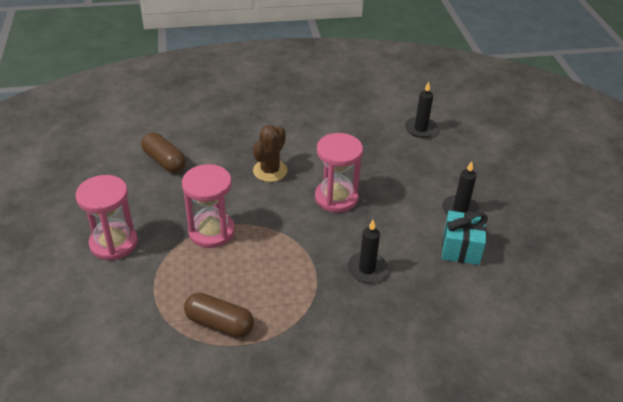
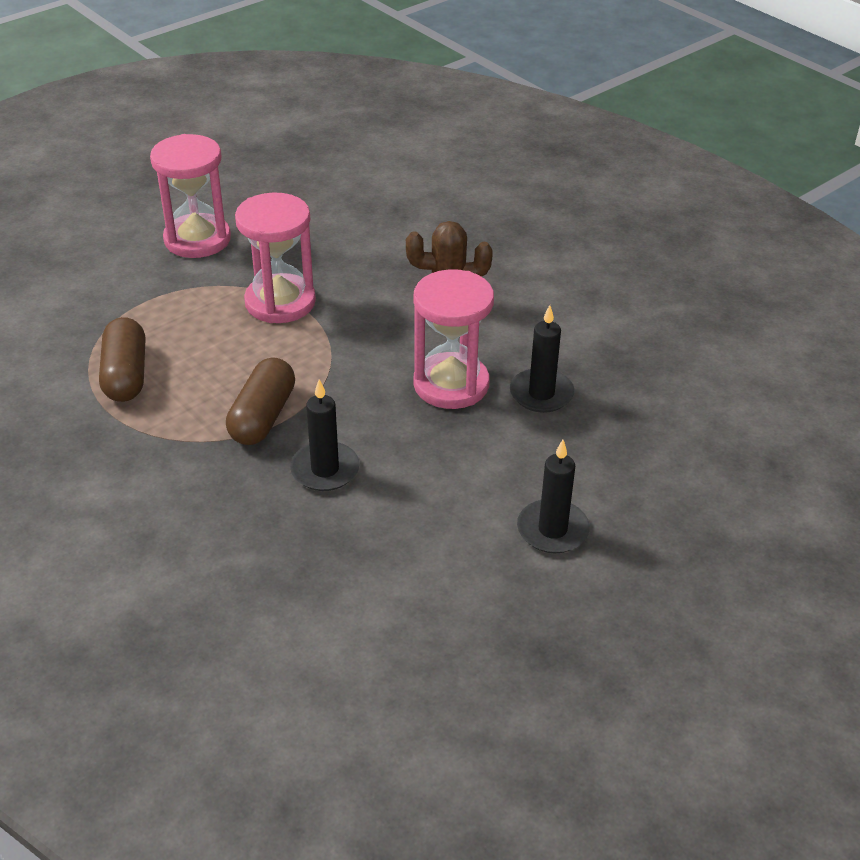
camera: 60 degrees right, 0 degrees up
brown capsule [141,133,186,173] -> brown capsule moved to [226,357,295,445]
black candle [405,82,438,138] -> black candle moved to [510,305,574,413]
turquoise gift [442,211,488,265] -> none

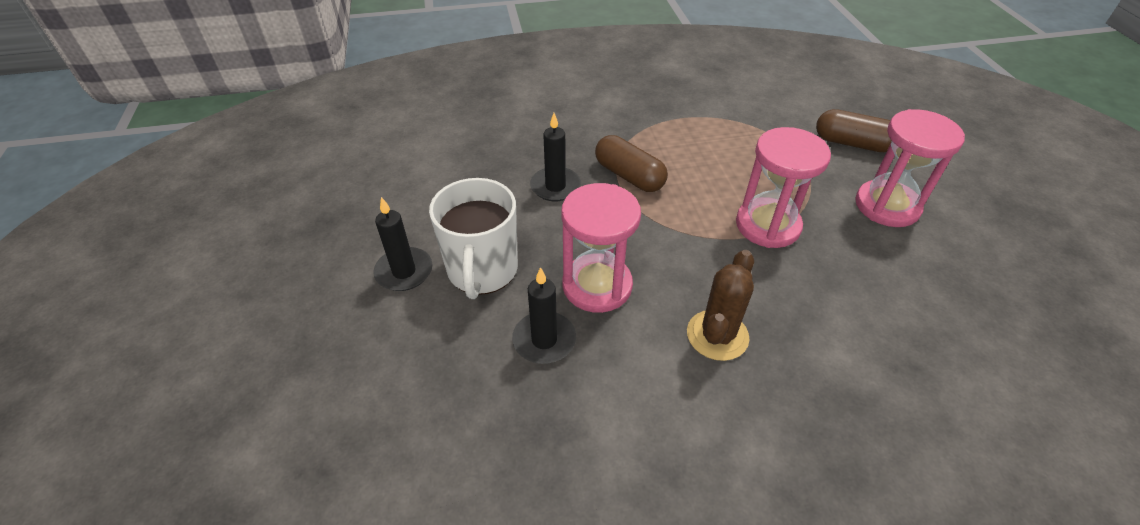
camera: 120 degrees right, 5 degrees up
brown capsule [99,317,145,402] -> brown capsule moved to [816,109,892,152]
none -> white mug [429,178,518,299]

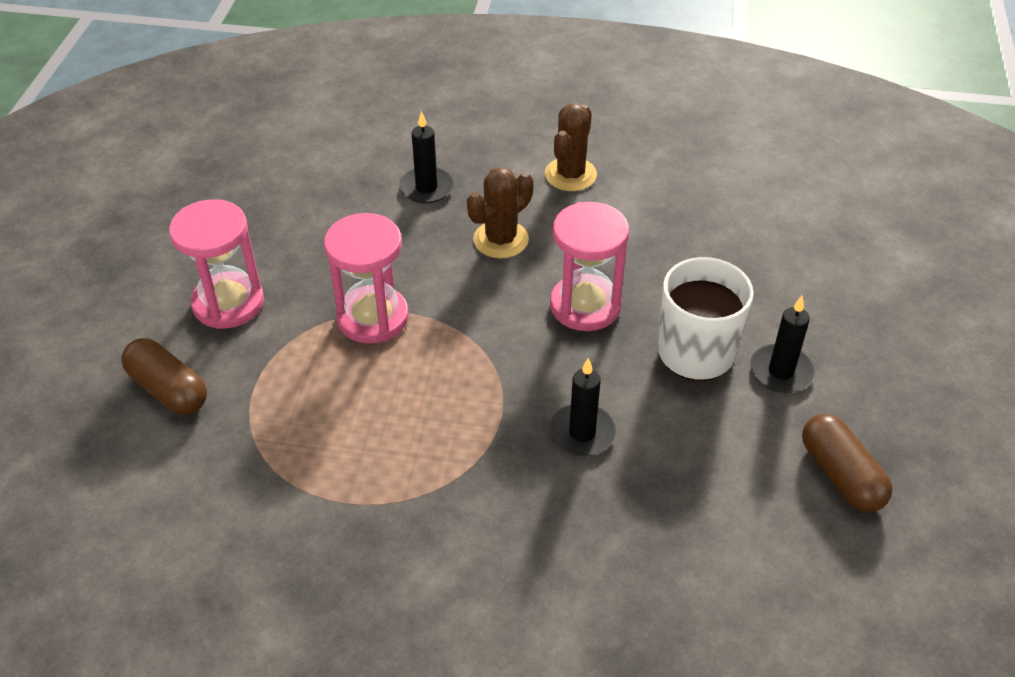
camera: 160 degrees left, 0 degrees up
black candle [512,267,576,364] -> black candle moved to [399,111,454,204]
brown capsule [595,135,668,192] -> brown capsule moved to [802,414,893,512]
none -> brown cactus [545,104,597,191]

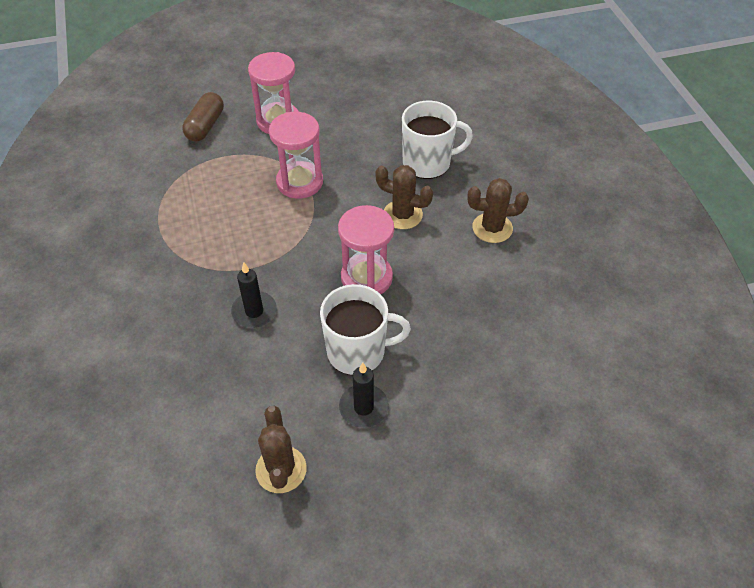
camera: 65 degrees right, 5 degrees up
black candle [399,111,454,204] -> white mug [402,101,473,179]
brown capsule [802,414,893,512] -> brown cactus [255,406,307,493]

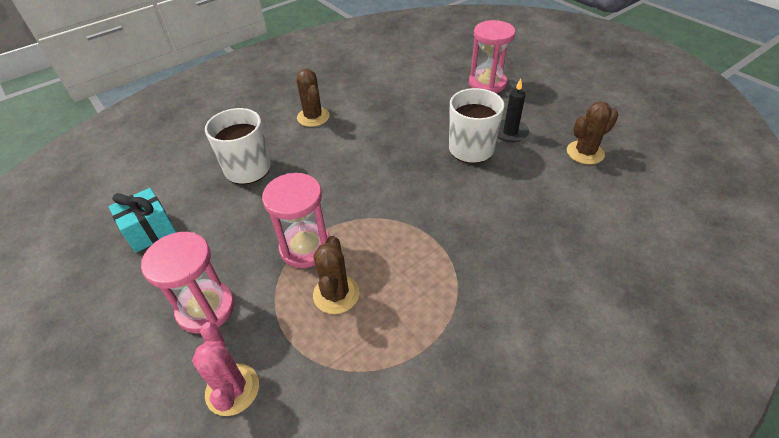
camera: 110 degrees left, 5 degrees down
brown capsule [182,92,224,142] -> pink cactus [192,322,259,416]
black candle [231,262,277,328] -> none
pink hourglass [338,205,394,294] -> pink hourglass moved to [469,20,516,93]
brown cactus [375,165,433,229] -> brown cactus moved to [313,236,359,314]
none -> turquoise gift [108,188,176,253]

